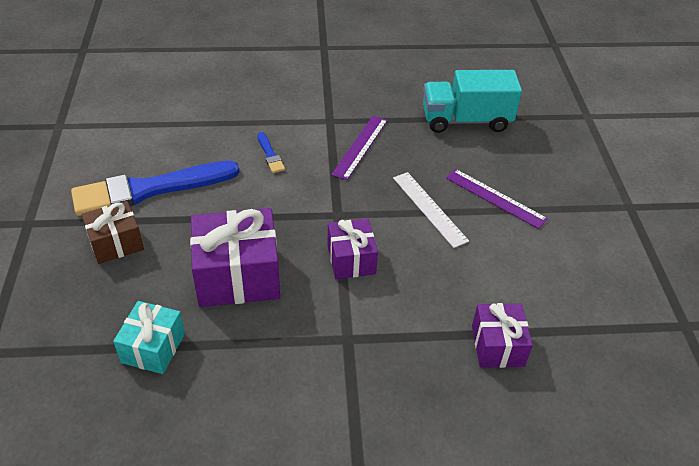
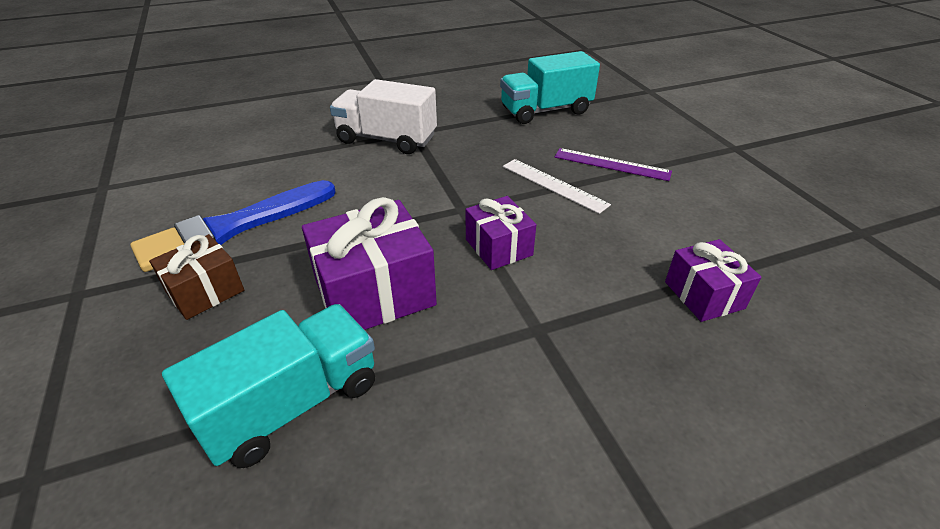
camera: 15 degrees left, 5 degrees down
turquoise gift [113,301,185,374] -> turquoise truck [162,304,375,468]
blue brush [257,132,285,173] -> none
purple ruler [331,116,388,180] -> none
none -> white truck [330,79,437,154]

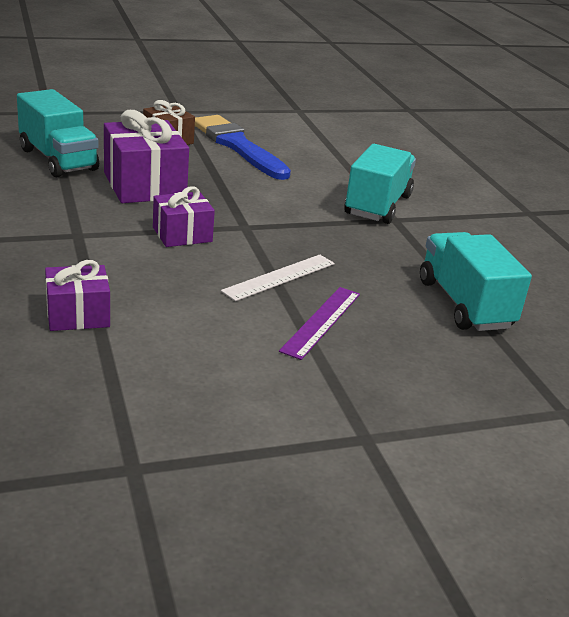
camera: 90 degrees right, 10 degrees down
white truck [330,79,437,154] -> turquoise truck [344,144,416,224]

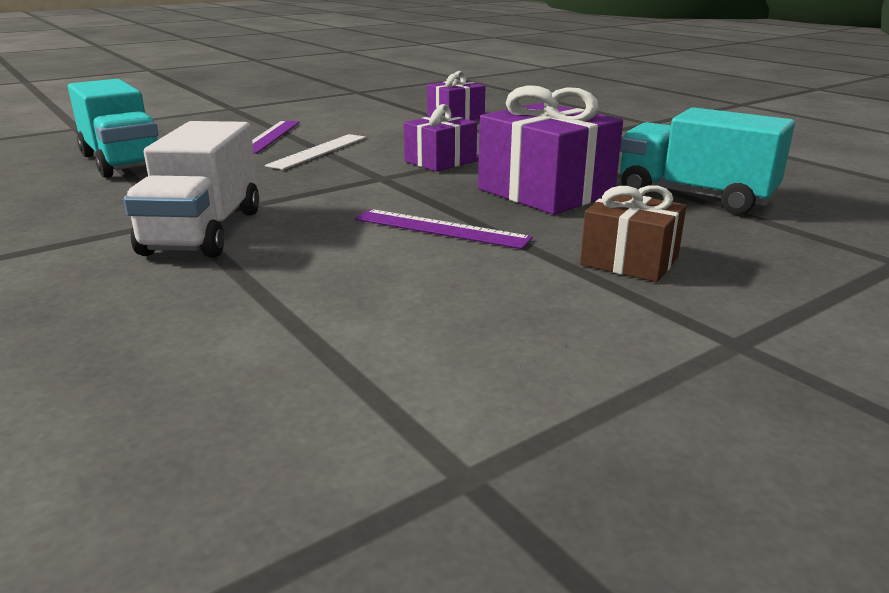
camera: 165 degrees right, 5 degrees down
blue brush [195,115,291,180] -> none
turquoise truck [344,144,416,224] -> white truck [124,121,259,258]
none -> purple ruler [355,209,533,249]

